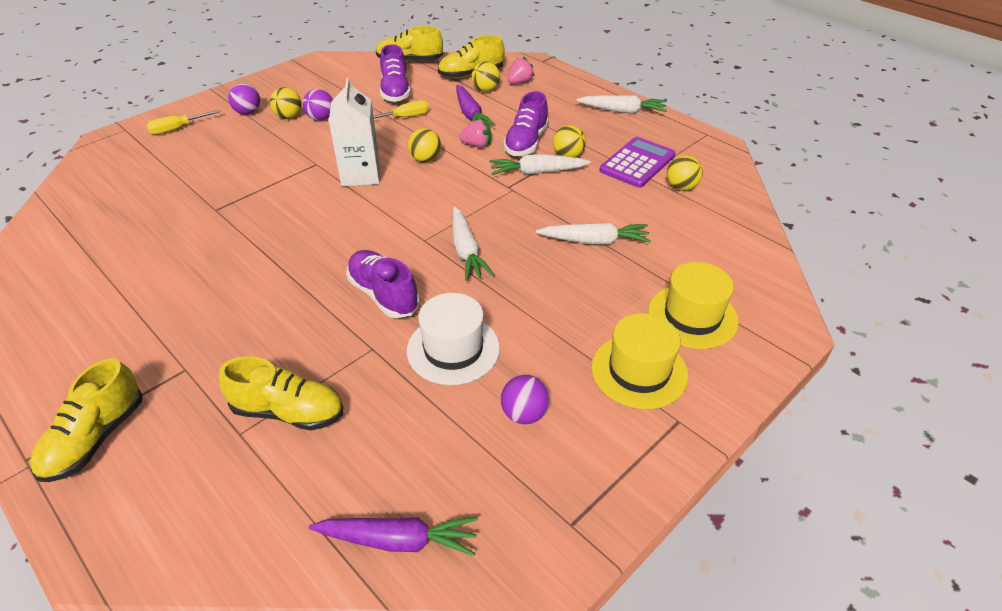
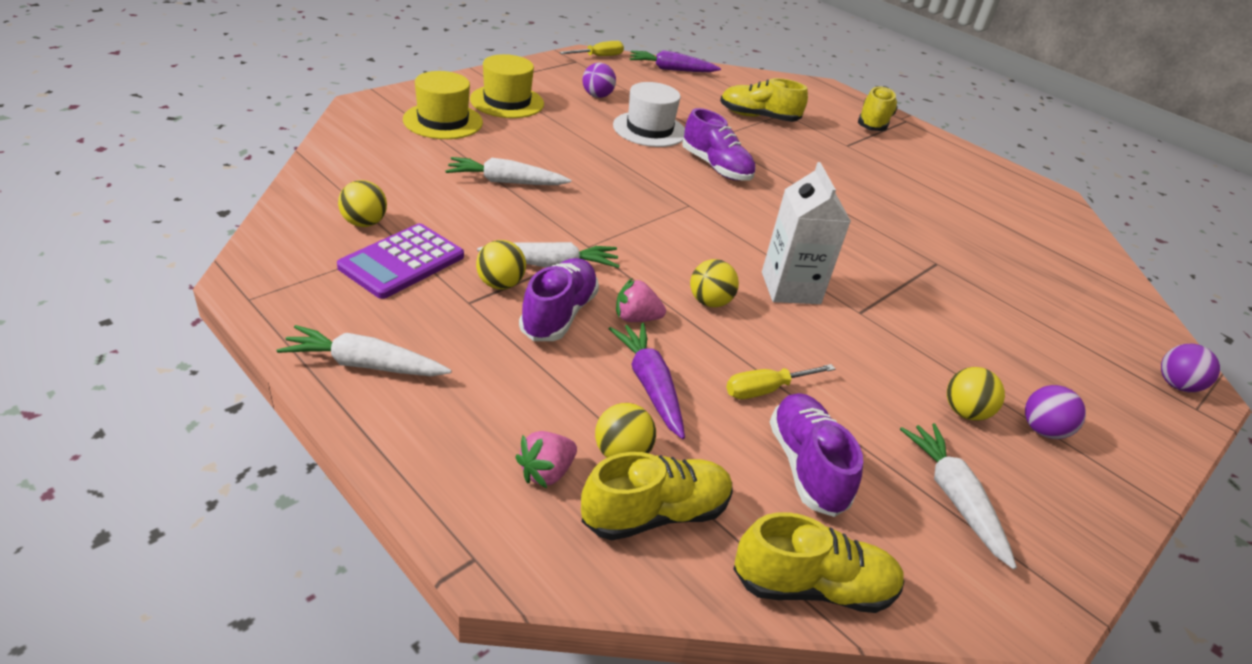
camera: 175 degrees right, 5 degrees down
yellow screwdriver [147,109,221,135] -> yellow screwdriver moved to [559,41,624,56]
purple ball [303,89,333,121] -> purple ball moved to [1161,344,1220,392]
white carrot [452,206,494,281] -> white carrot moved to [900,423,1017,569]

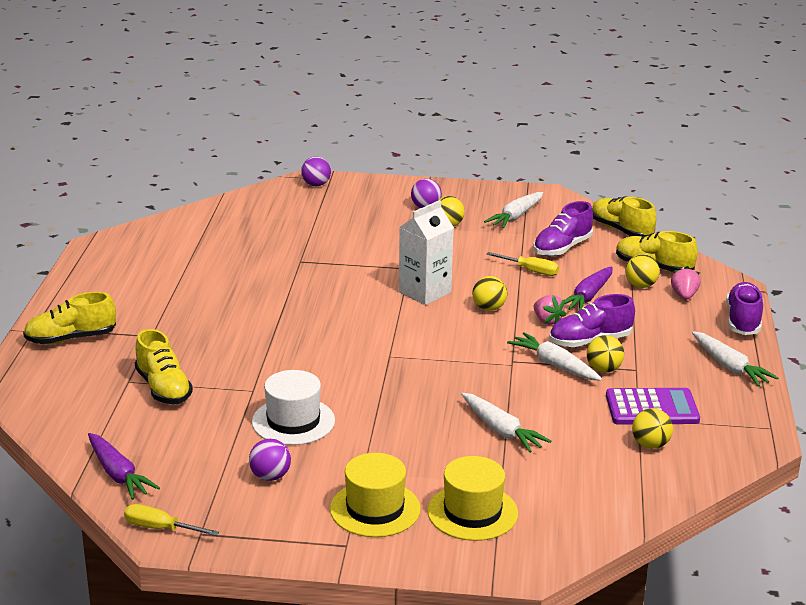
camera: 125 degrees left, 10 degrees down
pink strawberry [515,431,577,488] -> pink strawberry turned 90 degrees counterclockwise [671,266,701,300]
purple shoe [682,108,756,181] -> purple shoe moved to [726,282,763,335]

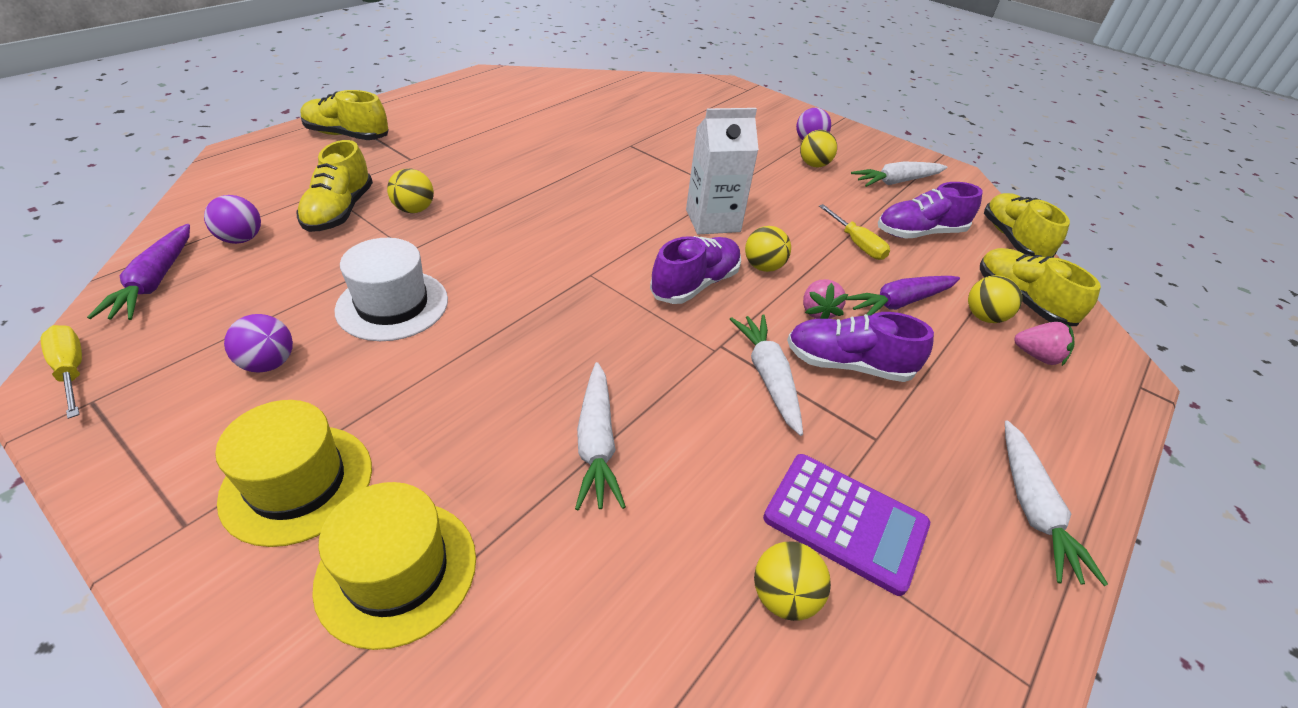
camera: 30 degrees right, 15 degrees up
purple ball [301,156,331,186] -> purple ball moved to [204,195,261,244]
yellow ball [587,335,624,373] -> yellow ball moved to [387,169,434,213]
pink strawberry [671,266,701,300] -> pink strawberry turned 75 degrees clockwise [1014,322,1075,366]
purple shoe [726,282,763,335] -> purple shoe moved to [650,236,741,304]

